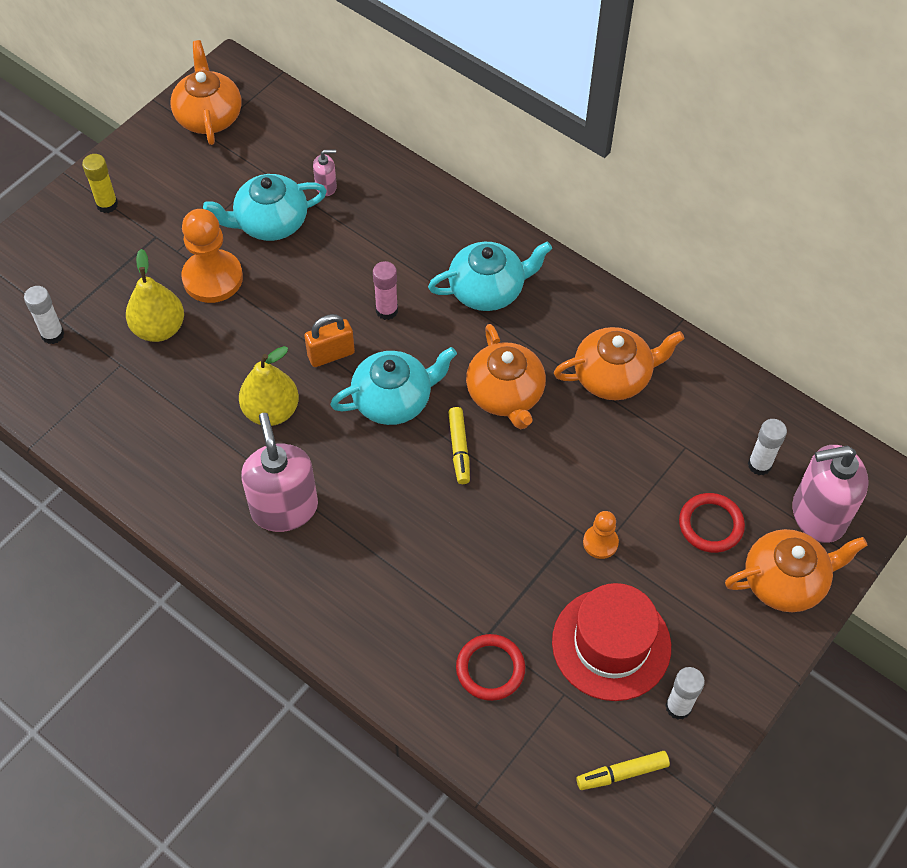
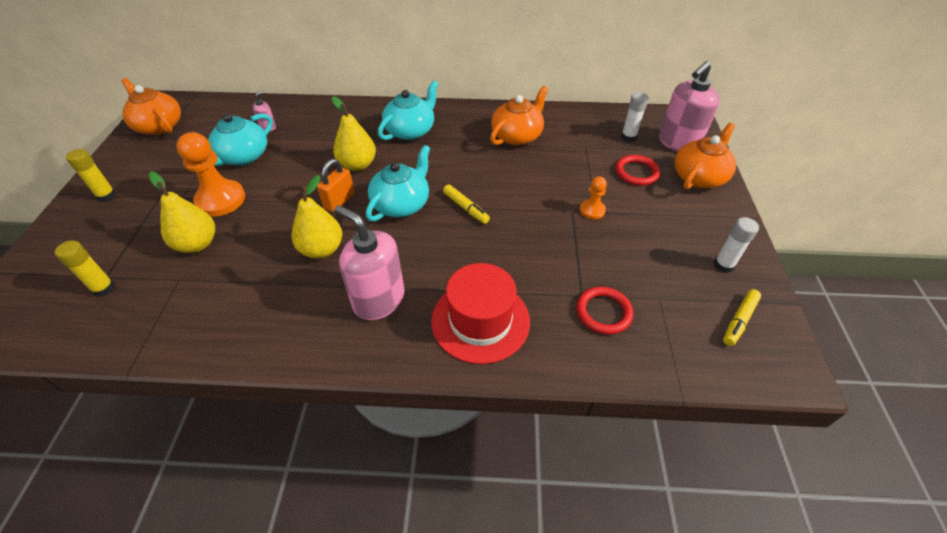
camera: 35 degrees left, 10 degrees down
white glue stick [24,286,64,344] -> yellow glue stick [55,240,115,297]
pink glue stick [373,261,398,320] -> yellow pear [331,96,376,171]
orange teapot [466,324,546,429] -> none
red hat [552,583,671,701] -> red hat moved to [431,263,530,364]

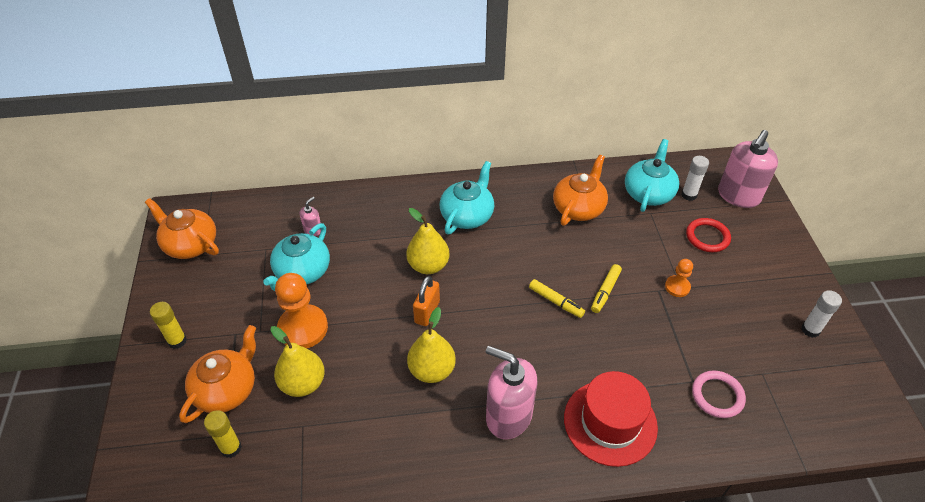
camera: 10 degrees left, 0 degrees up
turquoise teapot [366,145,430,221] -> turquoise teapot moved to [625,139,679,212]
red ring [576,287,633,335] -> pink ring [692,370,746,418]
orange teapot [674,123,736,190] -> orange teapot moved to [179,325,256,423]
yellow marker [723,289,761,346] -> yellow marker moved to [591,264,622,313]

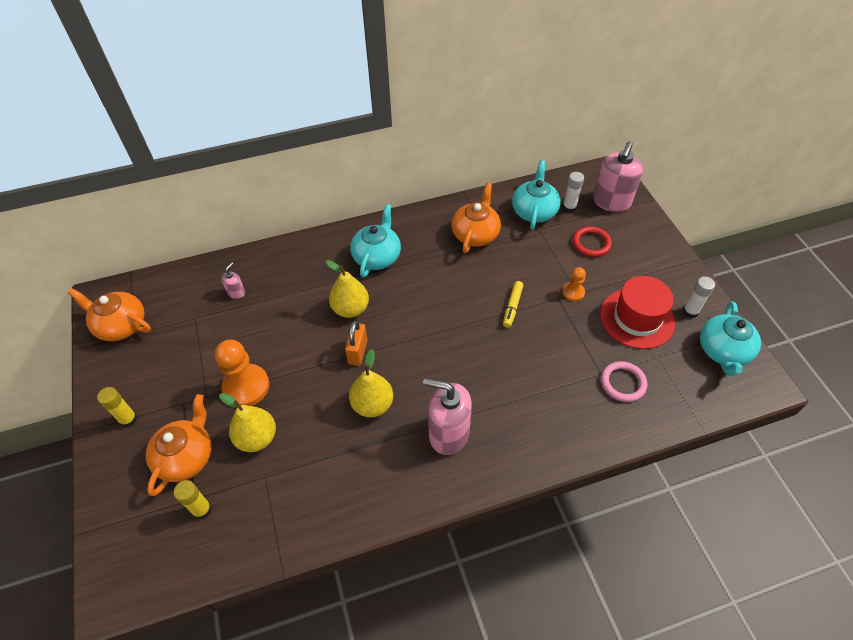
camera: 10 degrees left, 5 degrees up
turquoise teapot [263,223,330,291] -> turquoise teapot moved to [700,301,761,376]
yellow marker [529,279,585,318] -> none
red hat [564,371,658,467] -> red hat moved to [600,276,675,349]

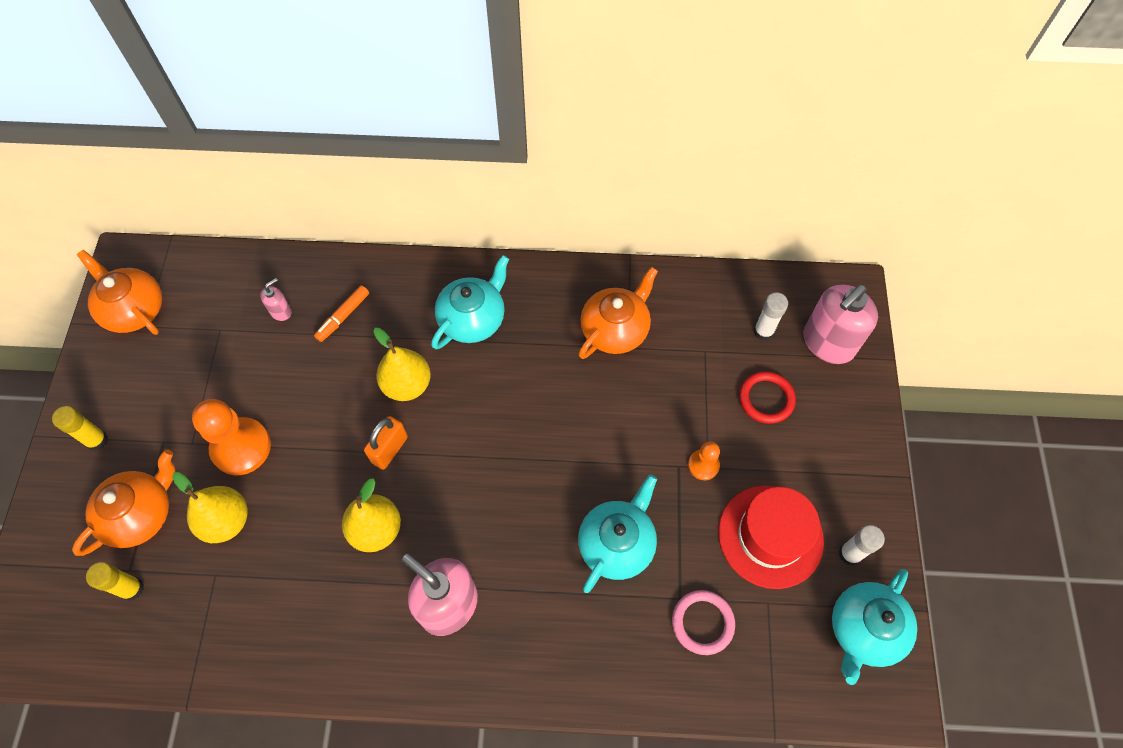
camera: 20 degrees right, 10 degrees up
yellow marker [503,281,523,328] -> none
turquoise teapot [512,160,561,230] -> turquoise teapot moved to [578,474,657,593]
none -> orange marker [314,285,369,342]

